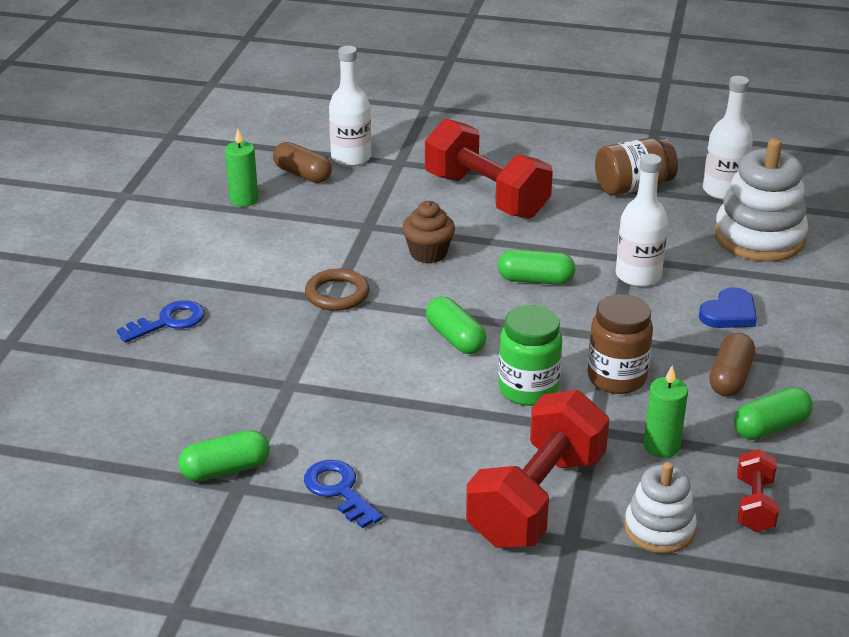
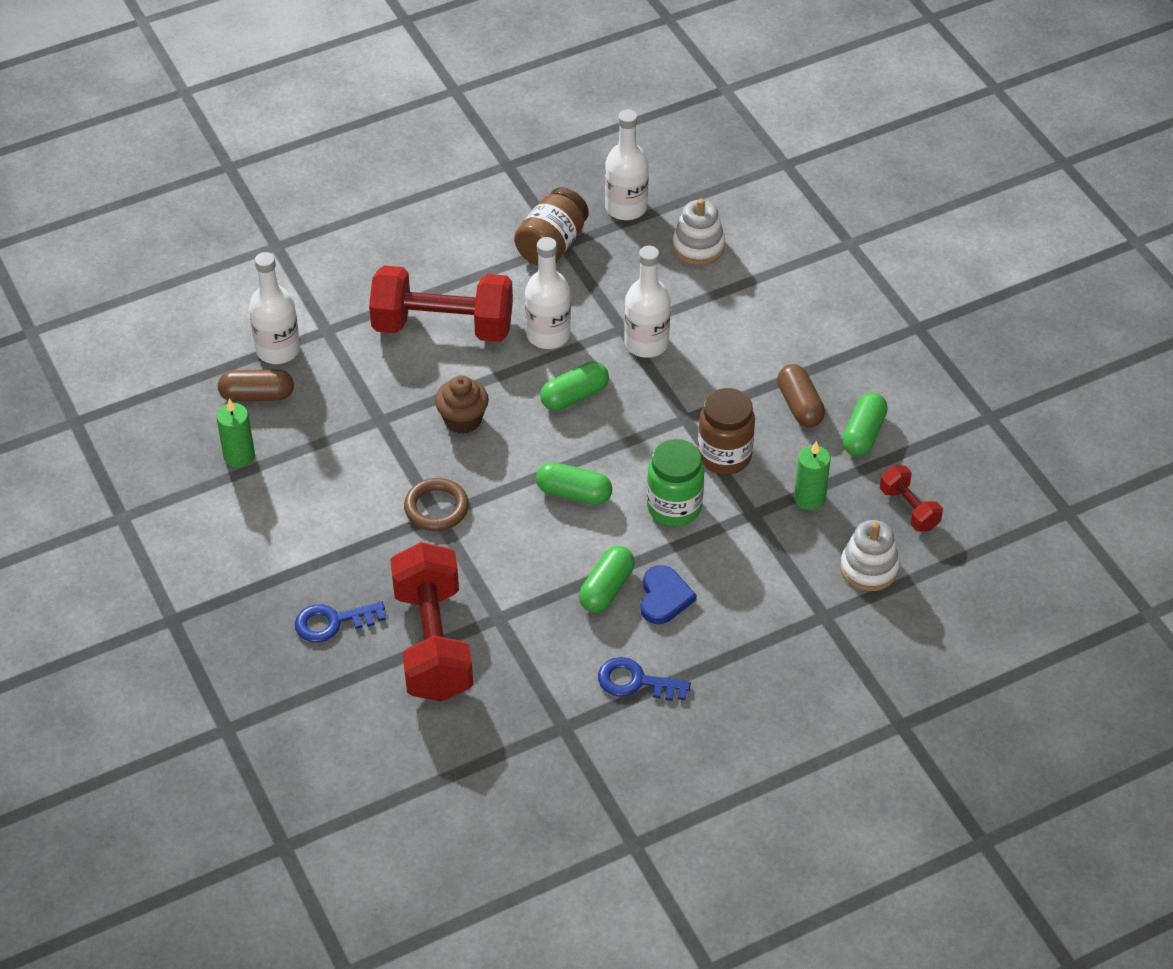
camera: 40 degrees left, 15 degrees up
blue key [117,300,205,343] -> blue key turned 120 degrees counterclockwise [295,601,386,642]
green capsule [178,430,270,482] -> green capsule moved to [579,546,635,613]
red dumbbell [466,390,609,548] -> red dumbbell moved to [390,542,473,702]
blue heart [699,287,757,328] -> blue heart moved to [640,565,696,624]
white stacking toy [714,138,808,262] -> white stacking toy [673,199,725,265], size x0.60
none -> white bottle [525,237,571,349]

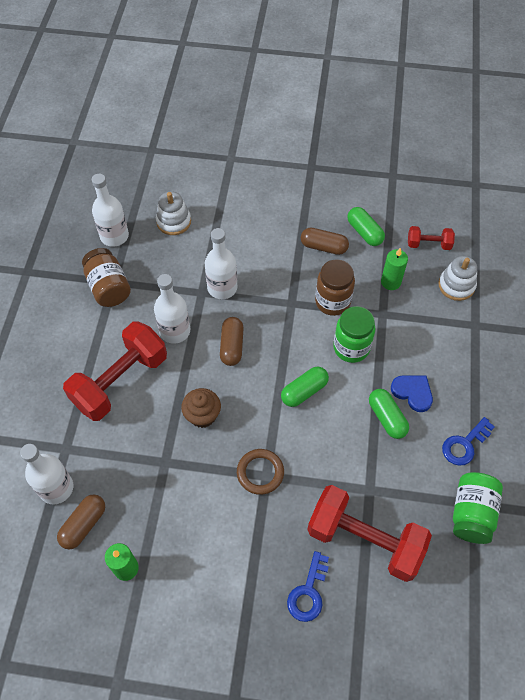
camera: 55 degrees left, 10 degrees up
green capsule [540,361,609,411] -> brown capsule [220,317,244,366]
none -> green jar [453,472,503,544]

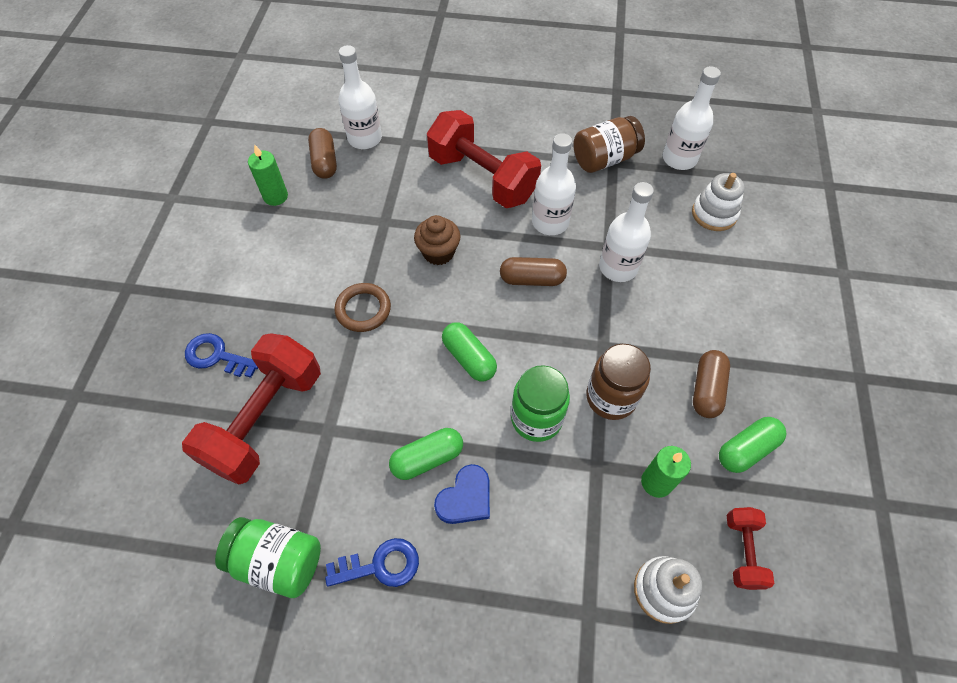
camera: 90 degrees right, 0 degrees up
brown capsule [57,494,105,549] -> brown capsule turned 45 degrees clockwise [308,128,337,179]
blue key [442,417,495,466] -> blue key turned 120 degrees clockwise [325,538,419,587]

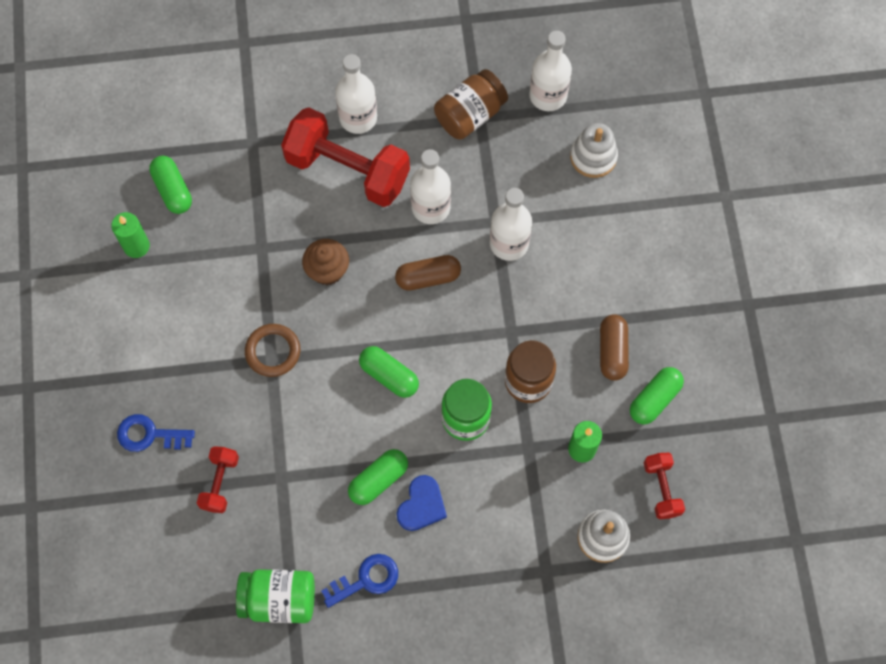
camera: 15 degrees left, 10 degrees up
red dumbbell [182,333,321,485] -> red dumbbell [197,446,239,513], size x0.48
brown capsule [308,128,337,179] -> green capsule [149,156,192,214]
white bottle [339,45,382,149] -> white bottle moved to [335,54,377,134]

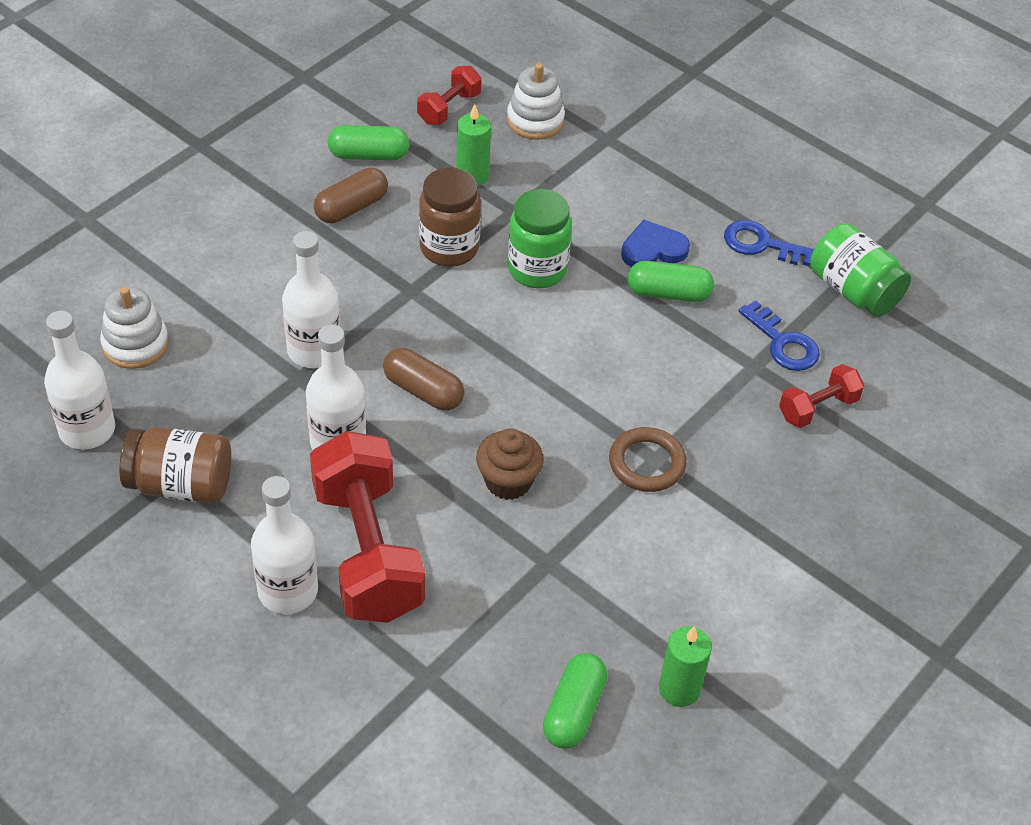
camera: 135 degrees left, 20 degrees down
blue key [117,414,195,452] -> blue key moved to [739,301,820,371]
green capsule [359,346,419,398] -> none

